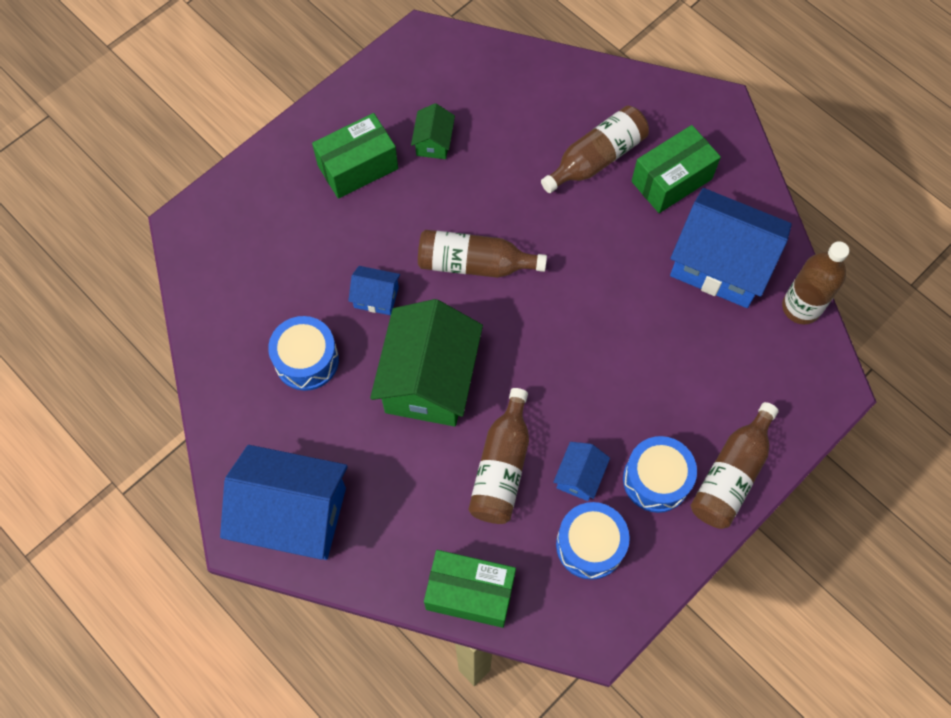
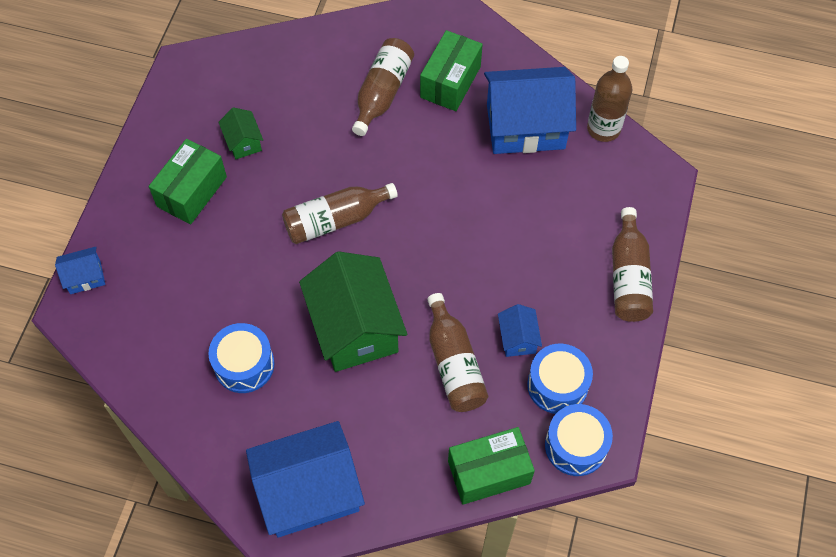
camera: 30 degrees left, 5 degrees down
blue house [348,266,400,315] -> blue house moved to [55,247,105,294]
blue drum [623,436,697,513] -> blue drum moved to [545,404,613,476]

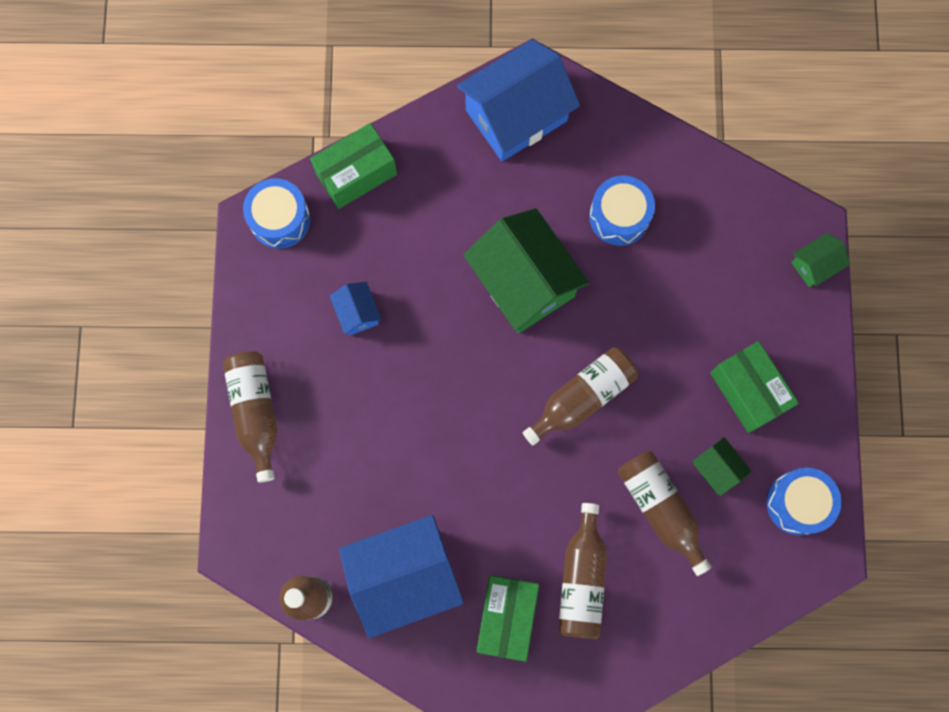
camera: 165 degrees right, 15 degrees up
blue house [55,247,105,294] -> green house [791,233,850,288]
green box [149,139,227,224] -> green box turned 45 degrees counterclockwise [710,341,799,433]
brown bottle [427,293,488,412] -> brown bottle moved to [618,450,712,576]
blue drum [527,344,593,414] -> blue drum moved to [766,468,841,535]

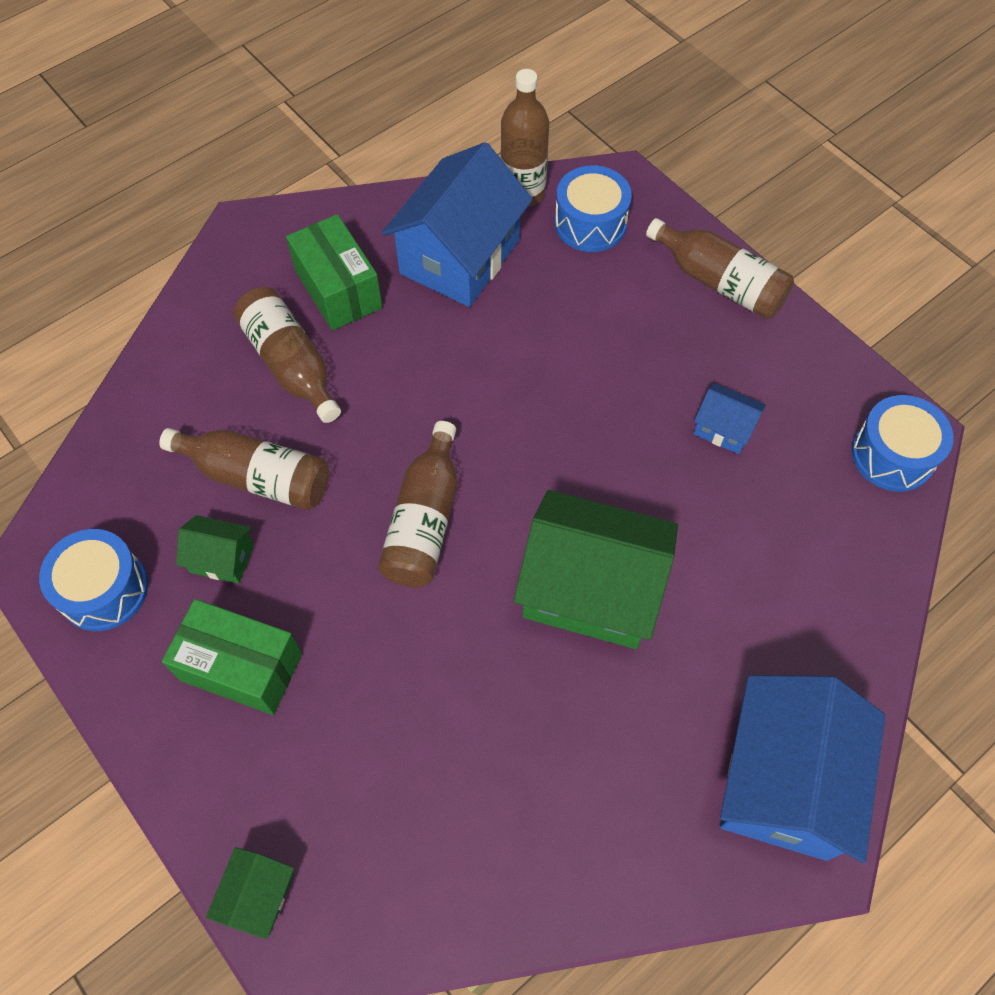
camera: 140 degrees right, 15 degrees down
green box [310,123,397,209] -> none
blue drum [589,175,655,246] -> blue drum moved to [555,165,632,252]

